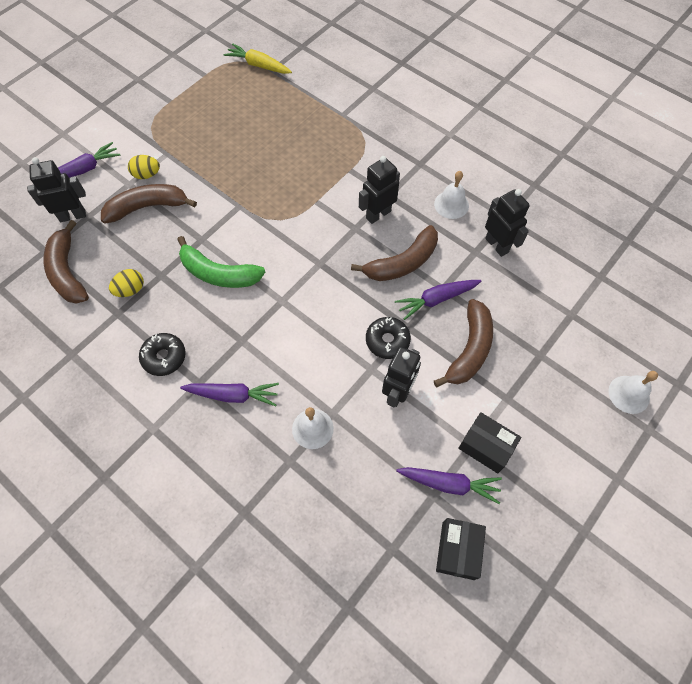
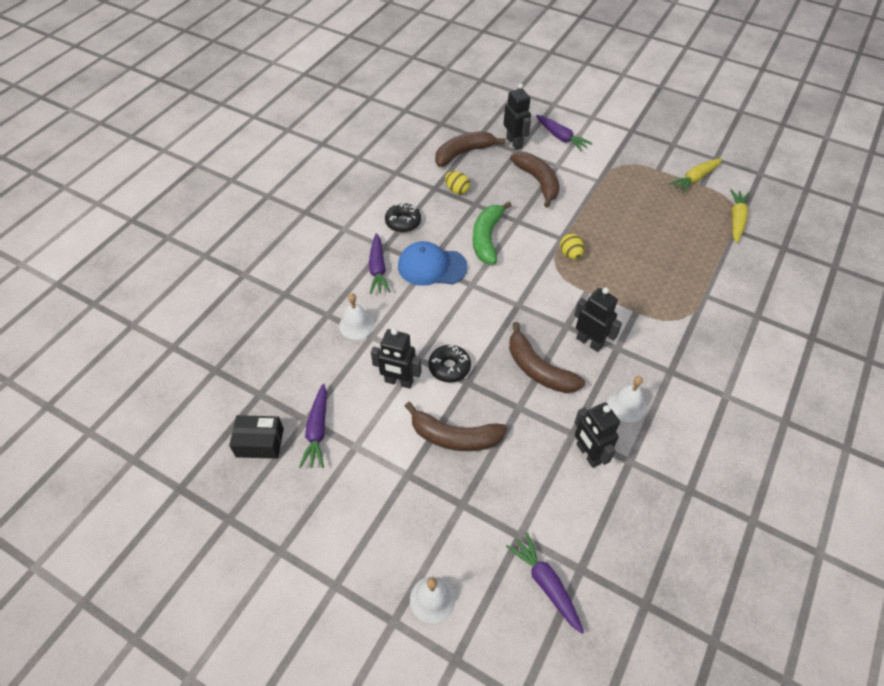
camera: 80 degrees right, 10 degrees down
yellow egg [128,155,160,179] -> yellow egg moved to [560,233,584,259]
purple carrot [395,280,481,320] -> purple carrot moved to [506,532,584,634]
black box [458,412,521,473] -> none
black robot [485,189,530,257] -> black robot turned 105 degrees clockwise [574,402,620,468]
none -> blue cap [398,241,468,286]
none -> yellow carrot [669,158,722,194]

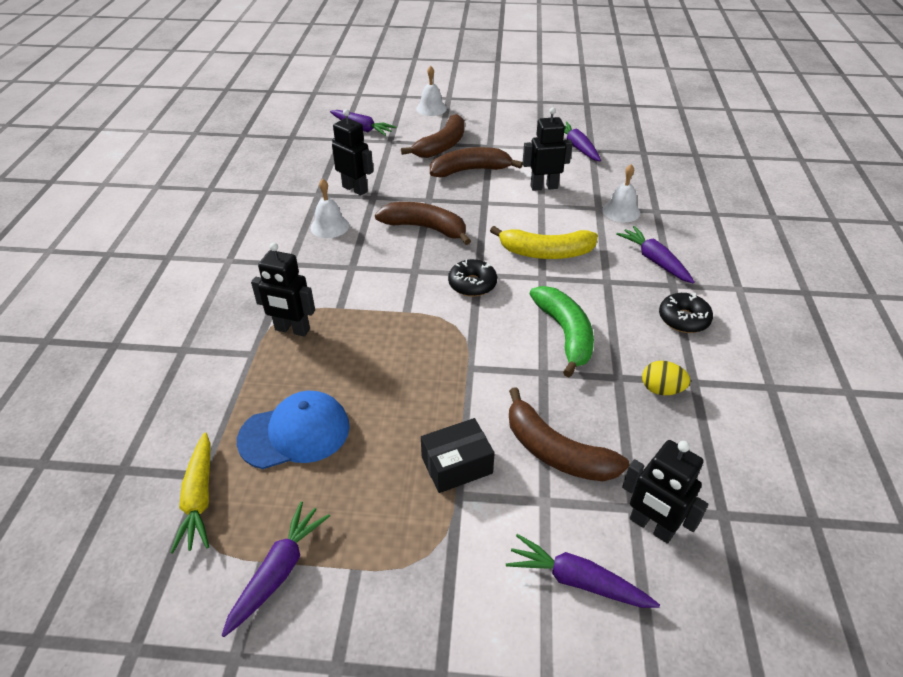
camera: 155 degrees right, 10 degrees down
black box [229,415,284,459] -> black box moved to [421,418,495,493]
blue cap [398,241,468,286] -> blue cap moved to [237,391,350,469]
black donut [428,345,471,383] -> black donut moved to [448,259,497,297]
brown banana [435,131,505,167] -> brown banana moved to [401,114,465,158]
yellow egg [560,233,584,259] -> none
black robot [574,287,622,352] -> black robot moved to [251,242,315,337]
yellow carrot [669,158,722,194] -> purple carrot [222,502,330,637]
none -> yellow banana [490,226,598,259]

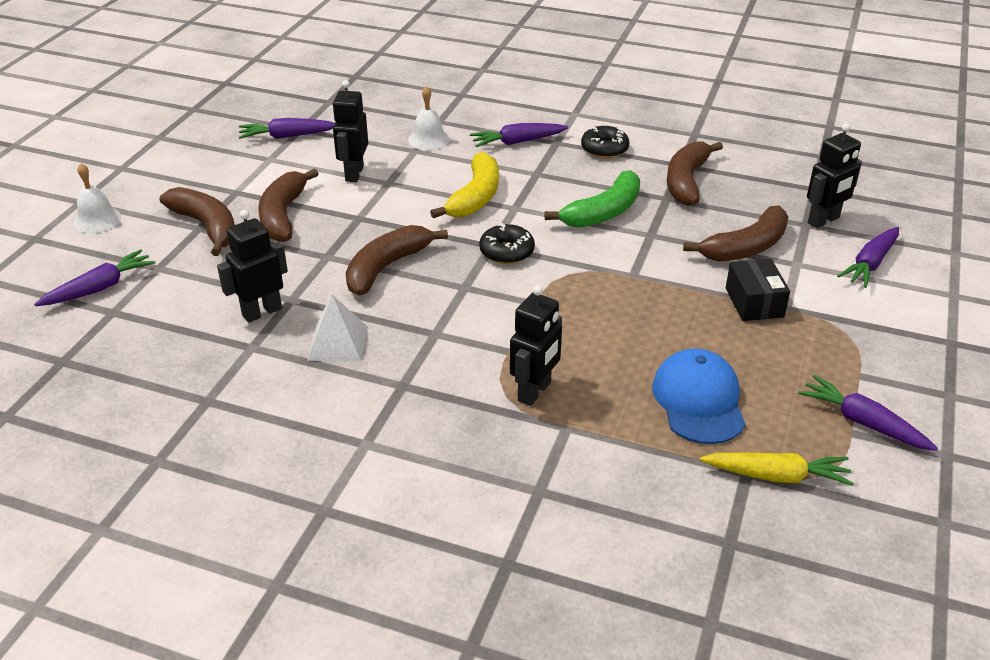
camera: 75 degrees left, 5 degrees down
white bell [310,179,349,238] -> white pyramid [307,295,368,362]
green banana [530,286,594,377] -> green banana turned 135 degrees clockwise [544,170,640,228]
yellow egg [642,361,690,395] -> brown banana [667,141,723,206]

